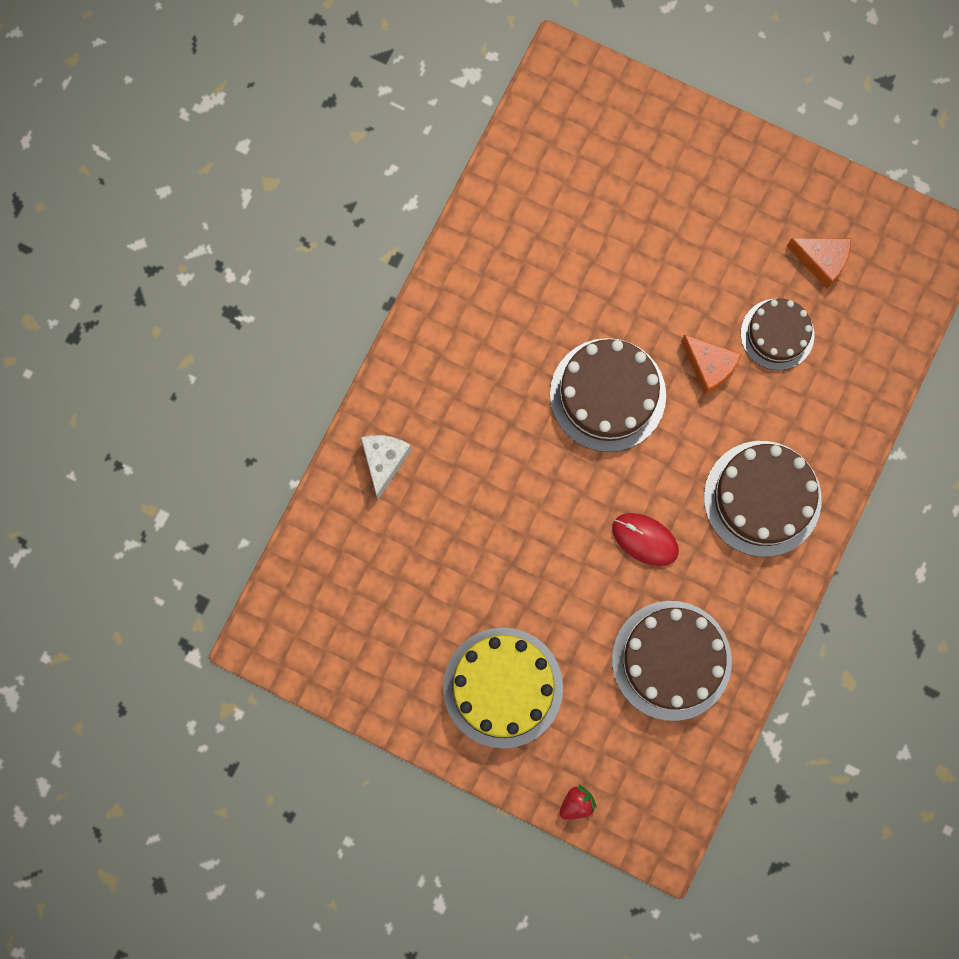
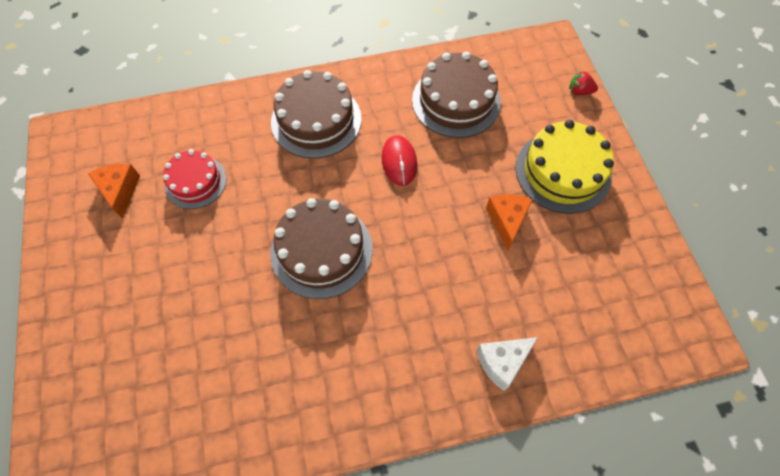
camera: 130 degrees left, 15 degrees down
orange cheese [681,335,742,395] -> orange cheese moved to [486,194,533,251]
brown cake [741,299,814,370] -> red cake [163,149,227,209]

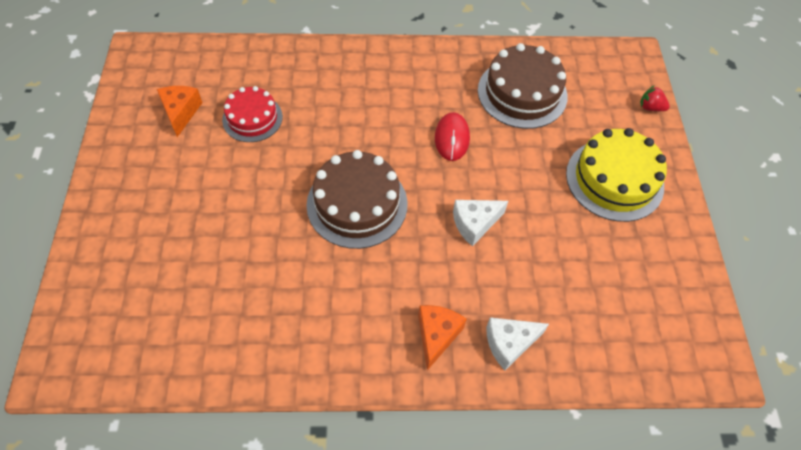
camera: 10 degrees right, 5 degrees down
brown cake [271,70,362,159] -> none
orange cheese [486,194,533,251] -> orange cheese moved to [418,305,467,370]
none -> white cheese [453,200,508,247]

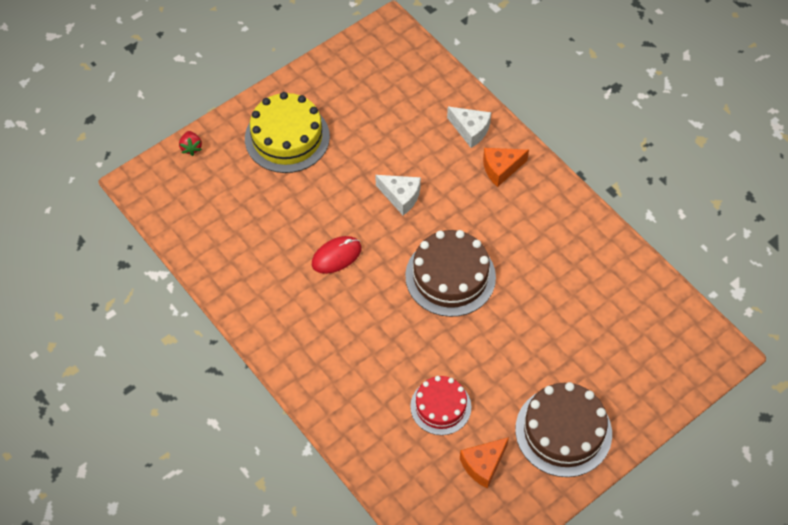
camera: 125 degrees left, 0 degrees up
brown cake [478,43,567,129] -> brown cake moved to [515,382,612,477]

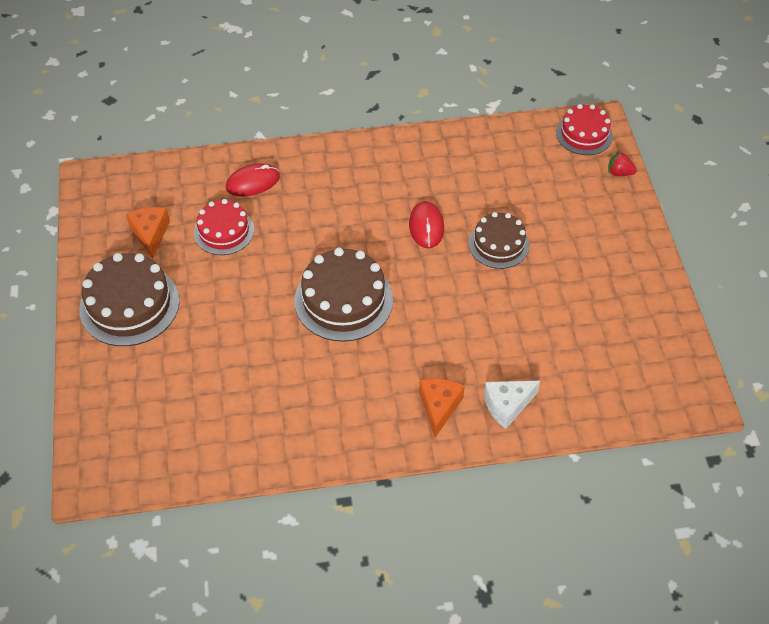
camera: 120 degrees right, 5 degrees down
yellow cake [245,92,330,173] -> none
white cheese [376,175,421,215] -> none
none -> red mouse [226,163,280,196]
none -> brown cake [469,212,530,269]
none -> red cake [556,104,613,155]

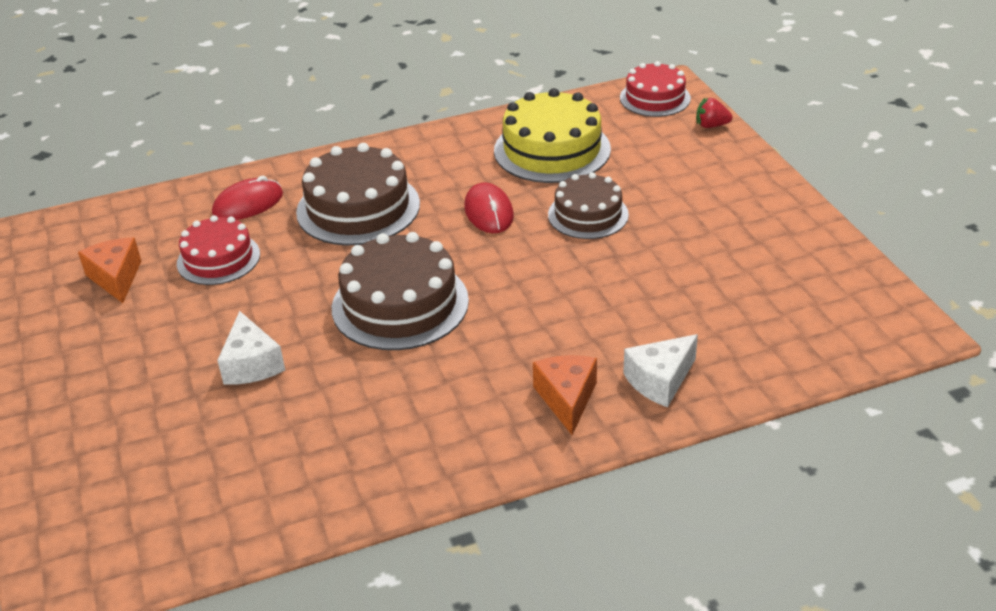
camera: 10 degrees left, 15 degrees down
brown cake [79,253,180,346] -> brown cake moved to [296,143,420,245]
none -> white cheese [217,311,285,385]
none -> yellow cake [494,88,611,183]

